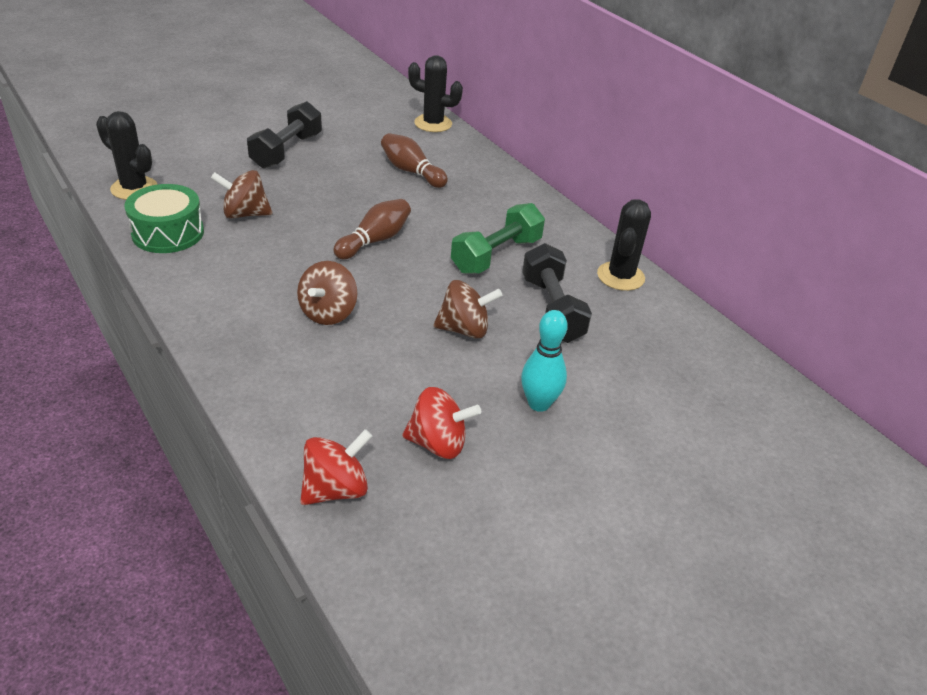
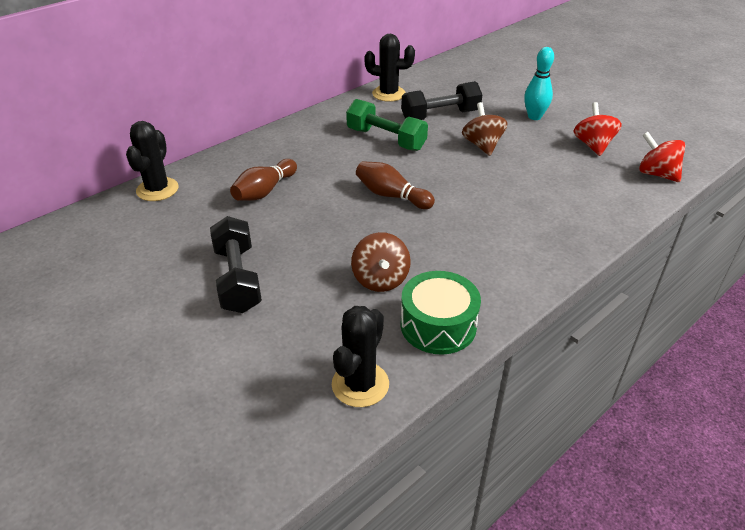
camera: 95 degrees left, 0 degrees up
black dumbbell [247,101,322,169] -> black dumbbell turned 60 degrees clockwise [210,216,262,313]
brown spinning top [297,261,357,325] -> none

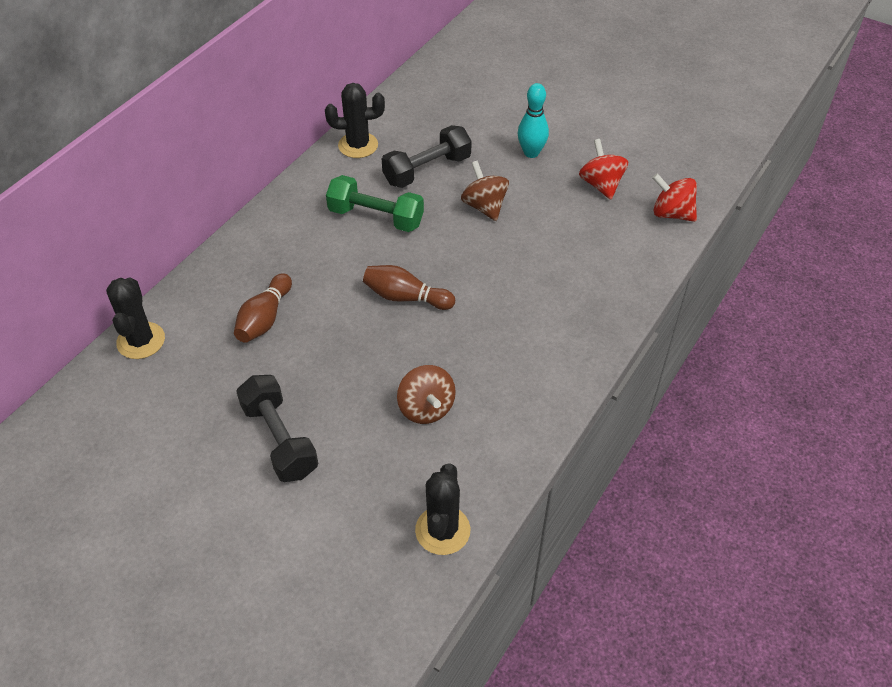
camera: 15 degrees left, 10 degrees up
green drum [400,271,481,355] -> none

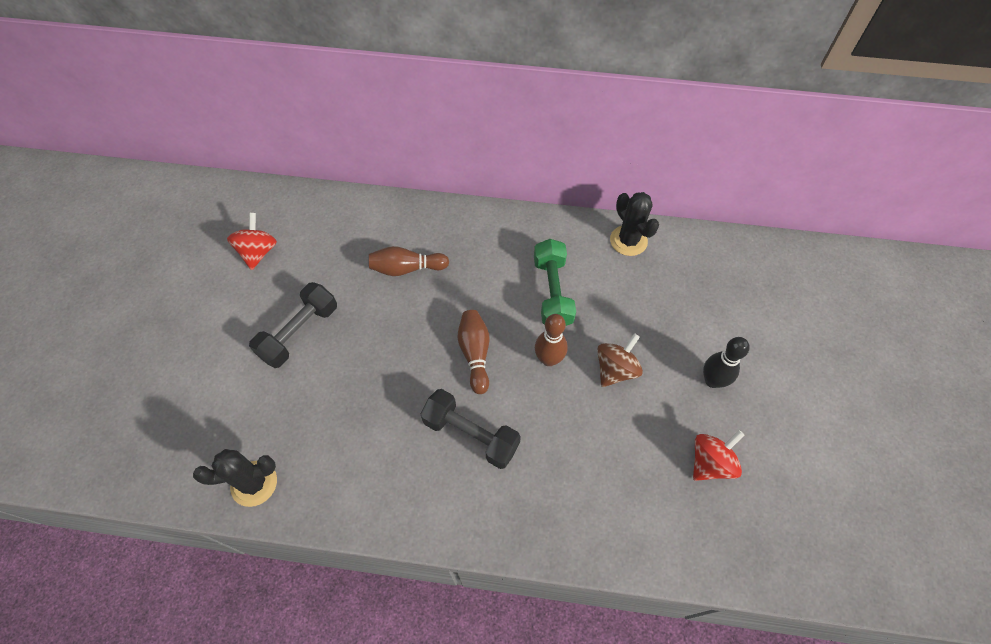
camera: 65 degrees right, 10 degrees up
black cactus [106,277,165,359] -> none
black dumbbell [382,125,472,188] -> black dumbbell moved to [421,389,521,469]
brown spinning top [397,365,456,424] -> none
turquoise bowling pin [518,83,549,158] -> black bowling pin [703,337,750,388]
red spinning top [652,173,697,222] -> red spinning top moved to [227,213,277,270]
none -> brown bowling pin [535,314,568,366]

